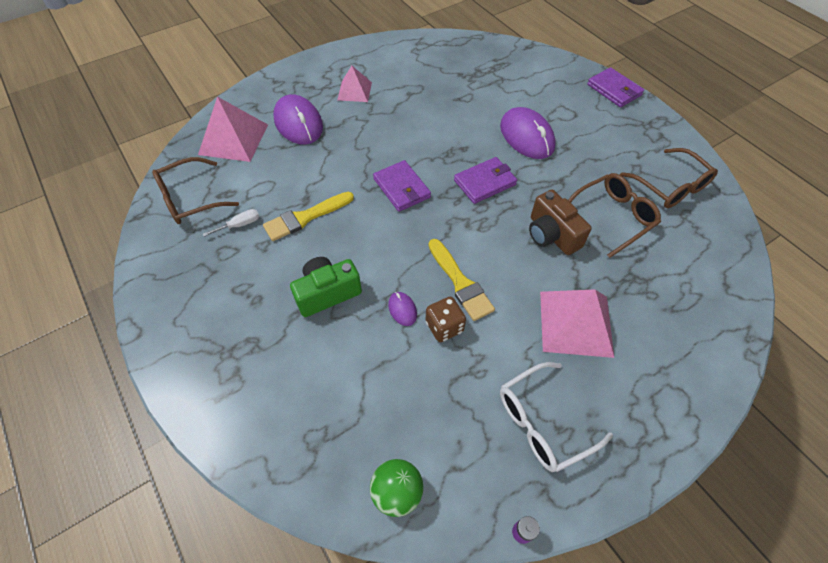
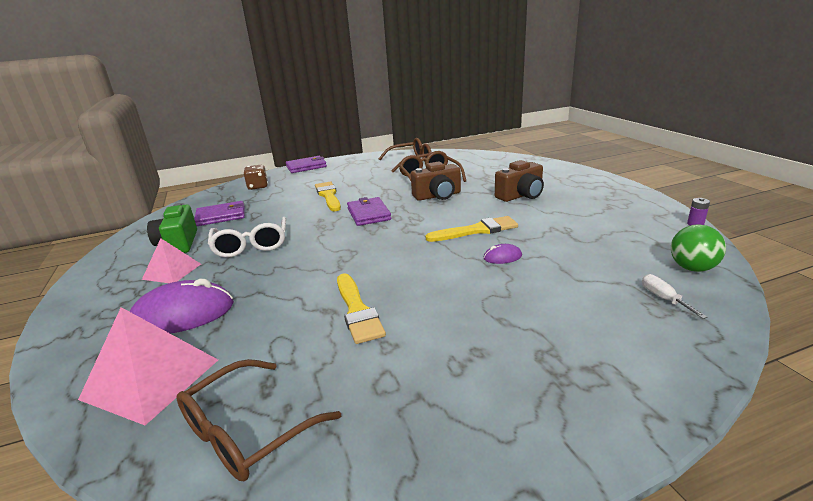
camera: 75 degrees left, 30 degrees down
brown glasses [152,157,239,224] -> brown glasses turned 60 degrees clockwise [176,359,341,481]
white screwdriver [203,209,259,237] -> white screwdriver moved to [642,274,707,319]
green camera [290,257,362,317] -> green camera moved to [147,203,197,253]
purple wallet [373,160,431,212] -> purple wallet moved to [194,201,245,226]
brown dice [426,297,466,342] -> brown dice moved to [244,165,268,190]
purple mouse [500,107,556,159] -> yellow brush [315,181,341,211]
white glasses [500,362,613,472] -> white glasses moved to [208,217,286,258]
pink pyramid [540,289,614,358] -> brown camera [495,160,544,202]

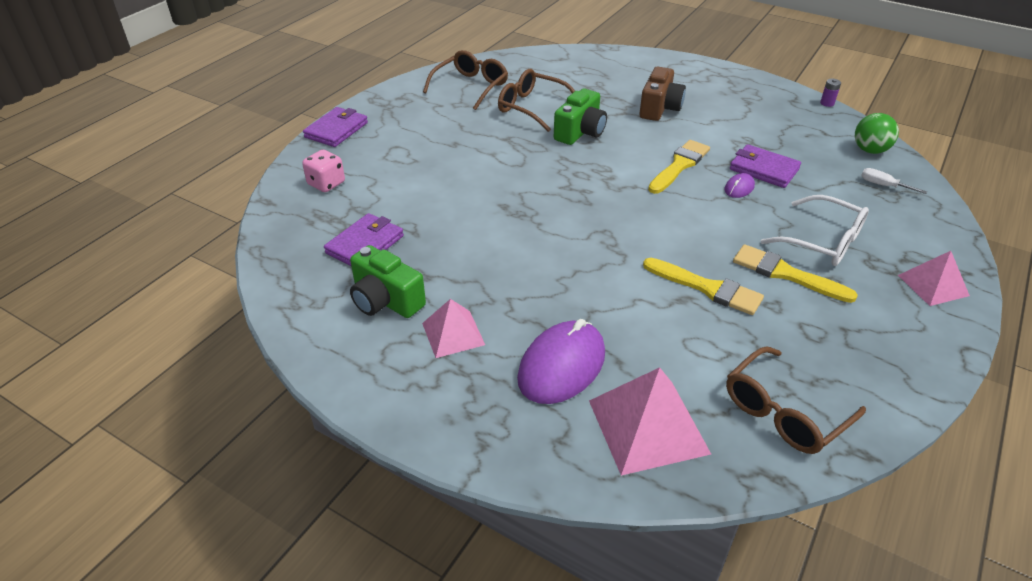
camera: 40 degrees left, 15 degrees up
brown glasses [176,359,341,481] -> brown glasses turned 45 degrees clockwise [726,346,866,454]
white glasses [208,217,286,258] -> white glasses moved to [761,195,869,266]
brown dice [244,165,268,190] -> pink dice [302,150,345,192]
yellow brush [315,181,341,211] -> yellow brush moved to [733,244,858,303]
purple wallet [347,197,391,226] -> purple wallet moved to [730,144,801,188]
brown camera [411,162,461,201] -> green camera [554,89,607,145]
none -> pink pyramid [898,251,970,306]

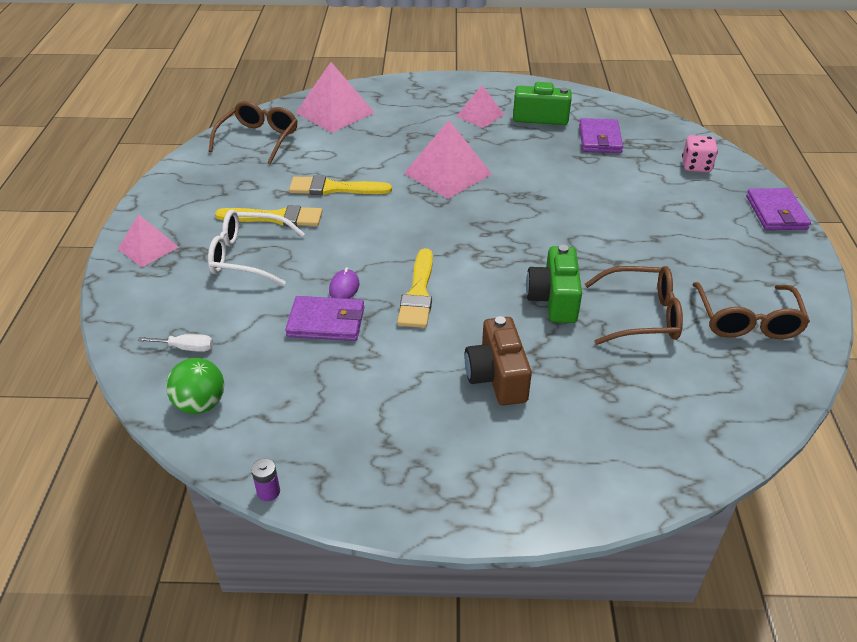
camera: 150 degrees right, 0 degrees up
purple mouse [517,319,605,404] -> none
none -> pink pyramid [404,120,492,199]

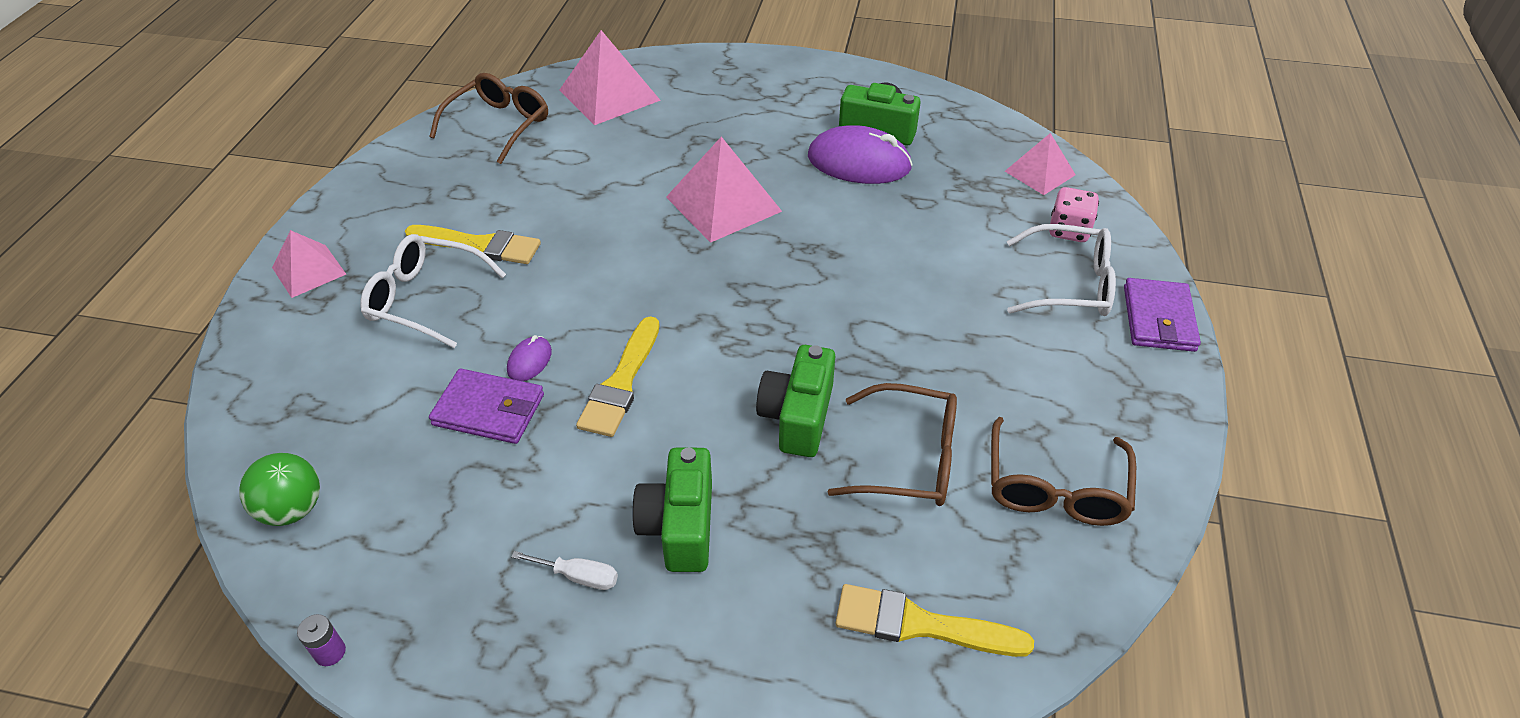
camera: 10 degrees right, 5 degrees up
white screwdriver [137,334,213,352] -> white screwdriver moved to [511,551,618,590]
yellow brush [289,176,392,195] -> yellow brush moved to [835,584,1034,657]
pink pyramid [456,85,505,128] -> pink pyramid moved to [1004,133,1076,195]
brown camera [465,316,532,406] -> green camera [632,448,712,572]
purple wallet [579,118,623,153] -> none
none -> purple mouse [808,125,913,184]
none -> white glasses [1007,224,1116,316]

